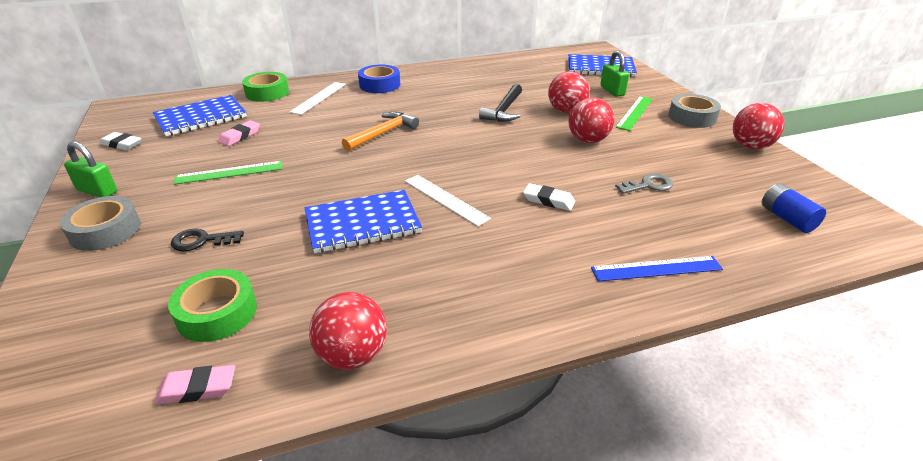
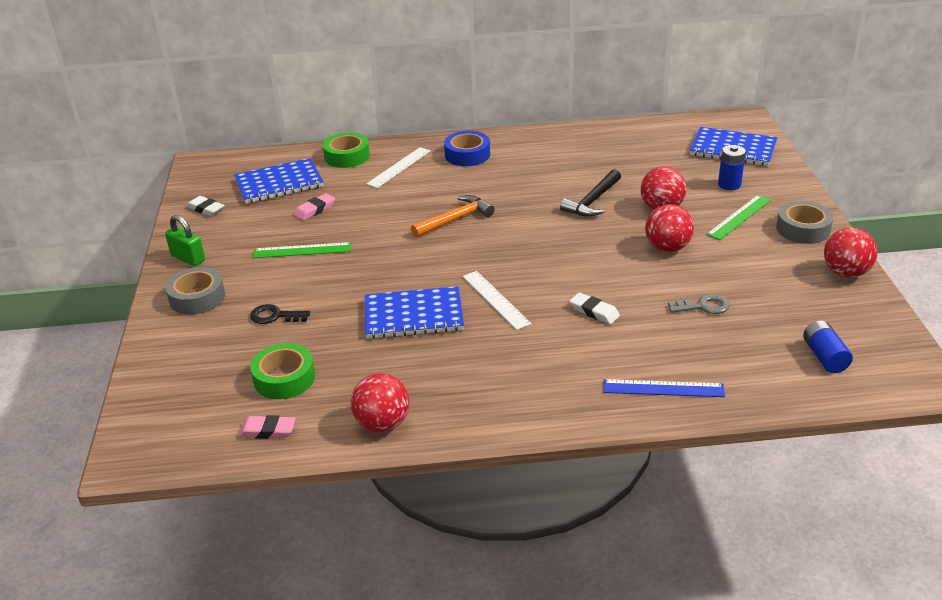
camera: 15 degrees right, 0 degrees up
green padlock [600,51,629,97] -> blue battery [718,145,746,190]

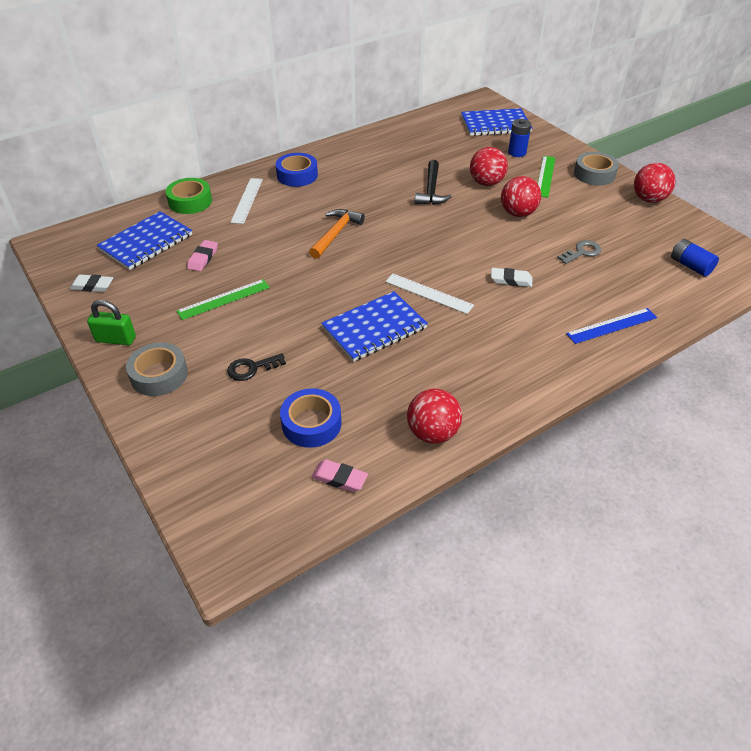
camera: 30 degrees left, 10 degrees up
pink eraser [239,415,296,439] -> pink eraser turned 45 degrees clockwise [311,459,368,492]
green tape [250,343,315,399] -> blue tape [280,388,342,448]

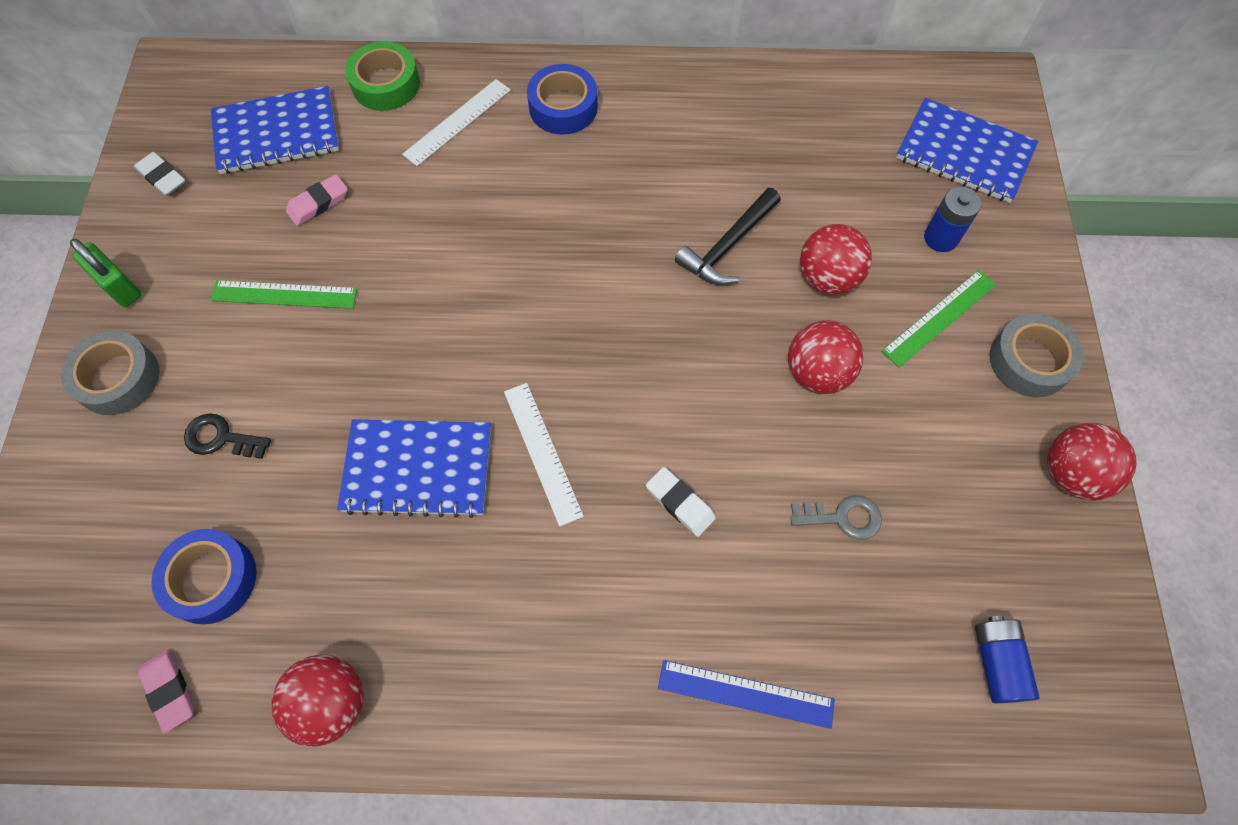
camera: 35 degrees right, 20 degrees up
orange hammer [309,209,365,259] -> none

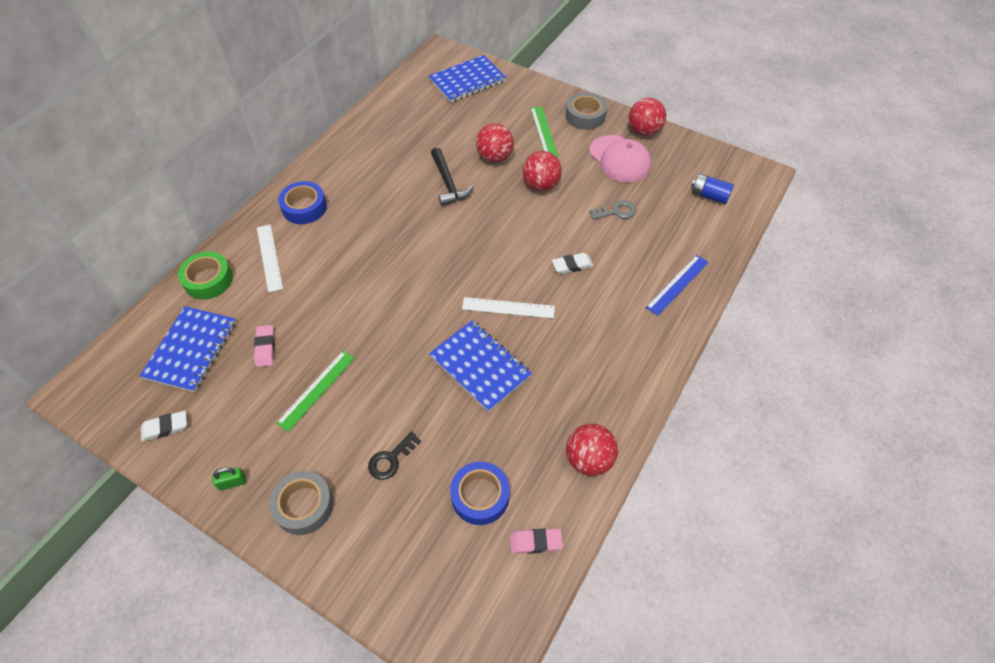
camera: 60 degrees left, 10 degrees down
green padlock [70,239,142,307] -> green padlock [212,467,246,491], size x0.65
blue notebook [337,419,491,518] -> blue notebook turned 75 degrees counterclockwise [429,320,532,412]
grey key [790,495,882,540] -> grey key turned 45 degrees clockwise [590,200,637,220]
blue battery [924,187,982,252] -> none
none -> pink cap [589,135,651,183]

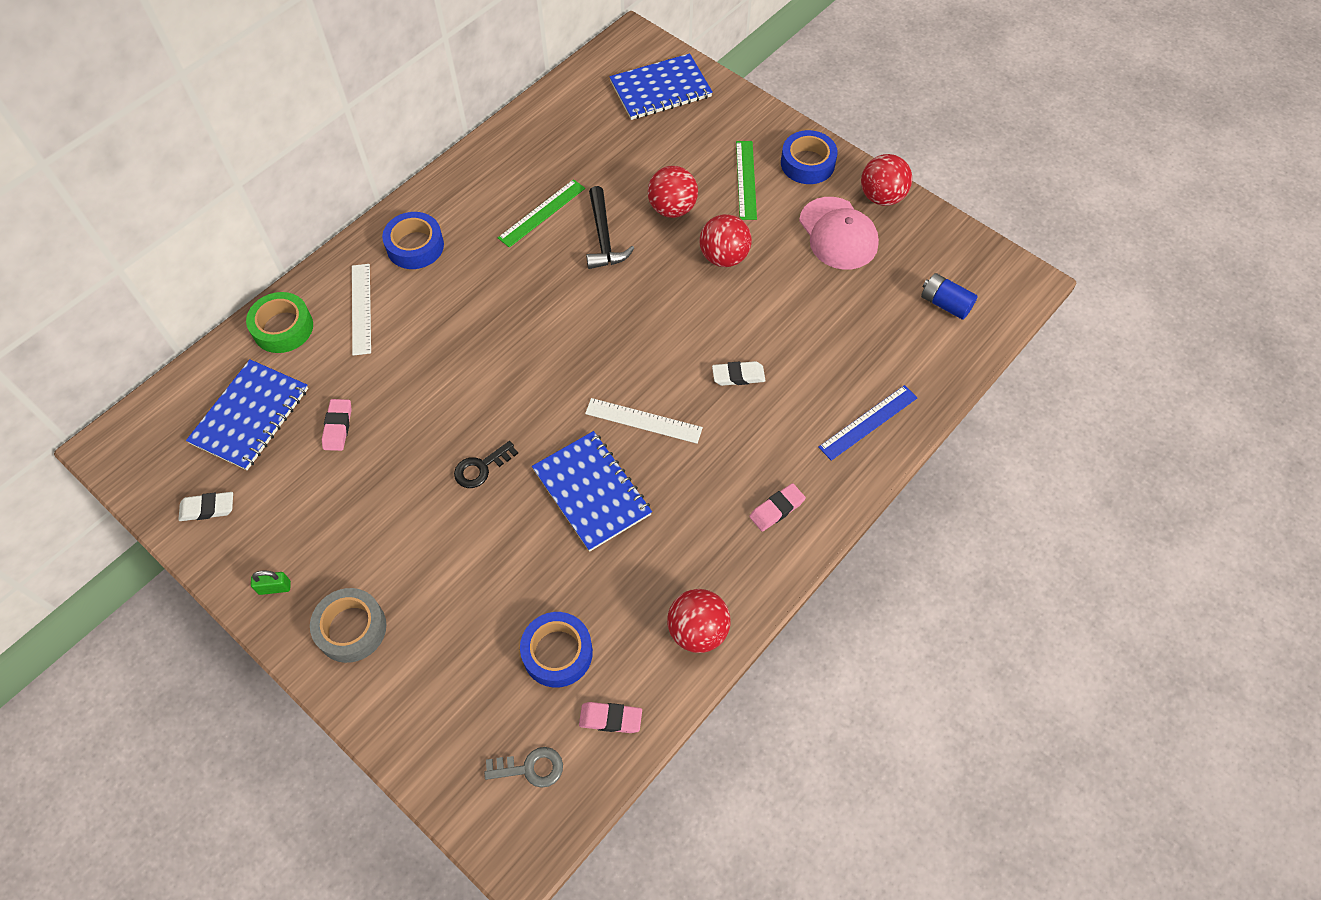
camera: 10 degrees right, 5 degrees up
green ruler [276,351,355,432] -> green ruler moved to [498,179,585,248]
black key [368,431,421,480] -> black key moved to [454,441,518,488]
grey tape [566,92,607,130] -> blue tape [781,130,838,184]
grey key [590,200,637,220] -> grey key moved to [484,747,563,788]
none -> pink eraser [749,483,806,532]

